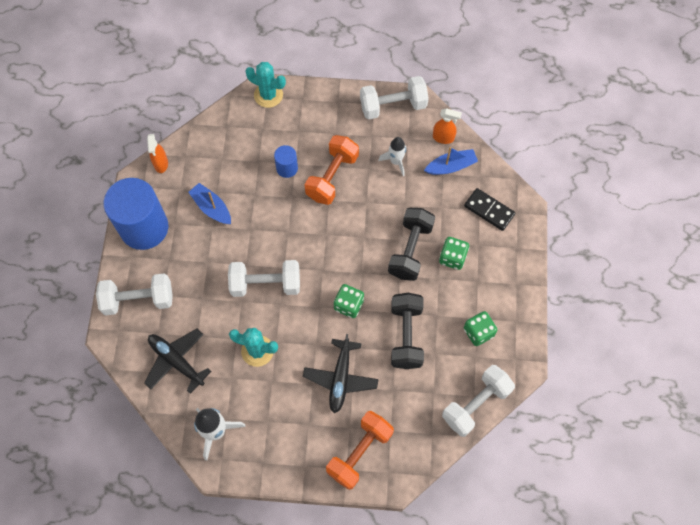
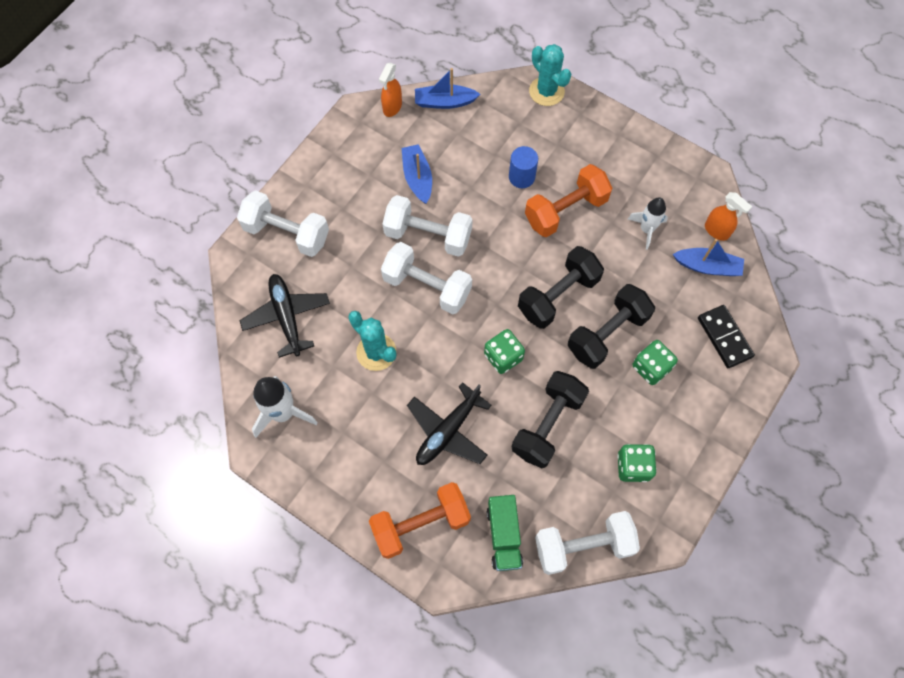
camera: 30 degrees right, 0 degrees up
blue cylinder [104,178,168,250] -> none
white dumbbell [360,76,429,120] -> white dumbbell moved to [382,195,473,257]
none -> blue boat [415,68,480,109]
none -> green truck [487,495,523,571]
none -> black dumbbell [518,246,604,329]

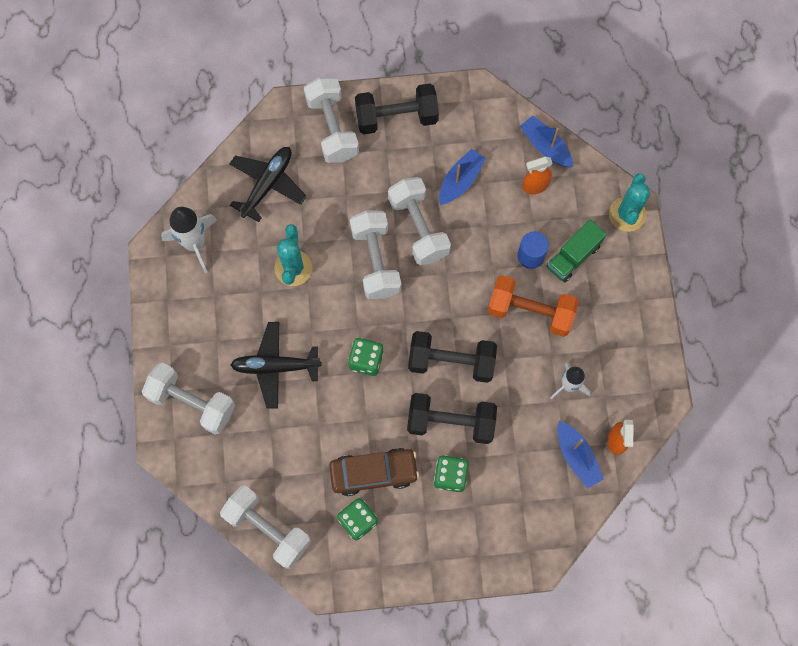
camera: 50 degrees right, 5 degrees up
orange dumbbell [369,482,471,559] -> white dumbbell [142,363,235,435]
orange spray bottle [379,63,402,117] -> orange spray bottle moved to [522,157,553,194]
green truck [487,495,523,571] -> green truck moved to [547,219,607,282]
black dumbbell [511,371,589,468] -> black dumbbell moved to [355,84,439,134]
black domino [698,305,755,368] -> none
none -> brown car [329,448,419,496]

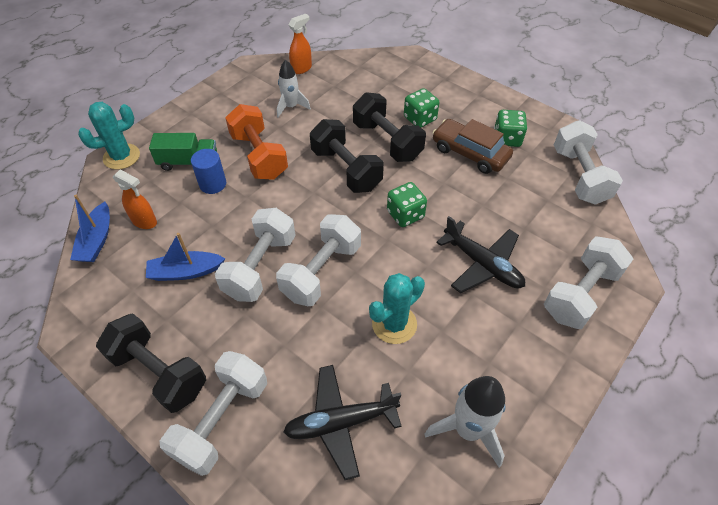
camera: 135 degrees left, 20 degrees down
white dumbbell [142,363,235,435] -> white dumbbell turned 60 degrees clockwise [544,236,633,329]
blue boat [557,421,604,489] -> none

